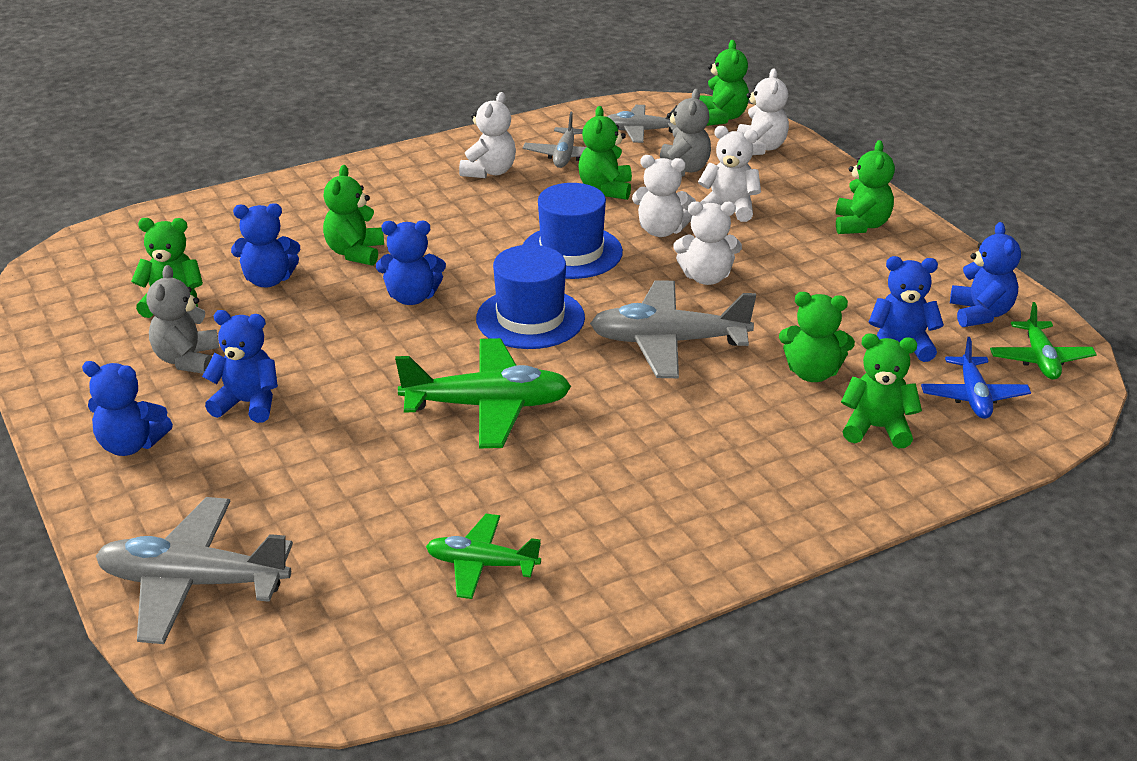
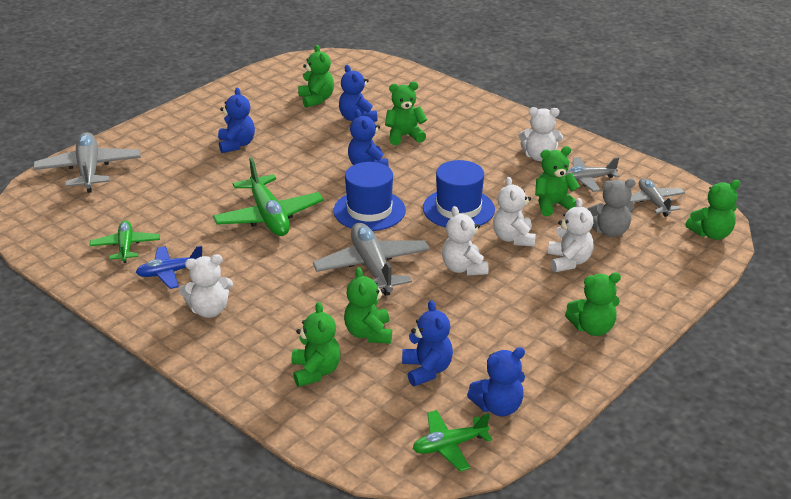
camera: 70 degrees right, 0 degrees up
blue teddy bear [82,361,173,456] -> none
grey teddy bear [147,265,219,374] -> none
white teddy bear [737,68,789,155] -> white teddy bear moved to [179,254,233,318]
blue plane [921,337,1031,419] -> blue plane moved to [136,246,202,289]

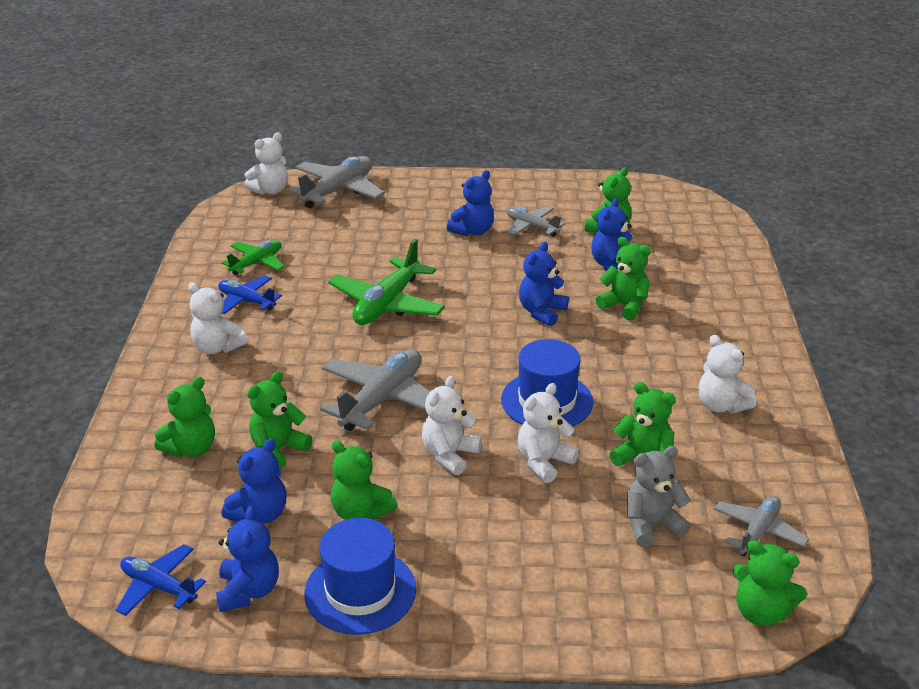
camera: 50 degrees right, 0 degrees up
blue hat [333,162,406,231] -> blue hat moved to [304,518,416,635]
green plane [413,410,492,472] -> blue plane [116,544,206,616]
blue teddy bear [467,347,525,416] -> blue teddy bear turned 120 degrees counterclockwise [216,506,279,612]
white teddy bear [548,198,593,272] -> white teddy bear moved to [244,133,288,195]
grey plane [565,157,619,192] -> grey plane moved to [507,206,565,236]
green teddy bear [565,272,621,336] -> green teddy bear moved to [331,440,397,520]
grey teddy bear [588,178,636,237] -> grey teddy bear turned 120 degrees clockwise [627,446,691,547]

